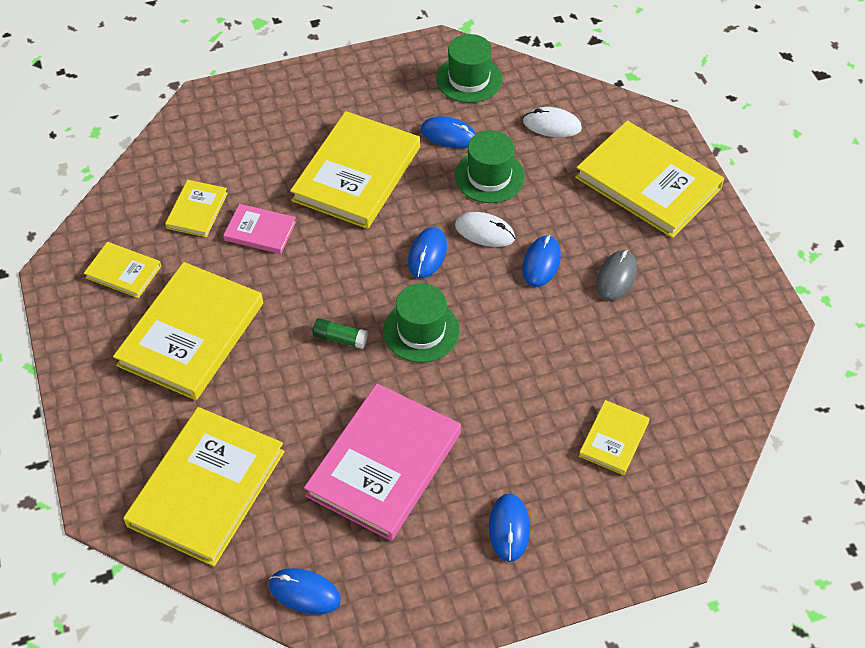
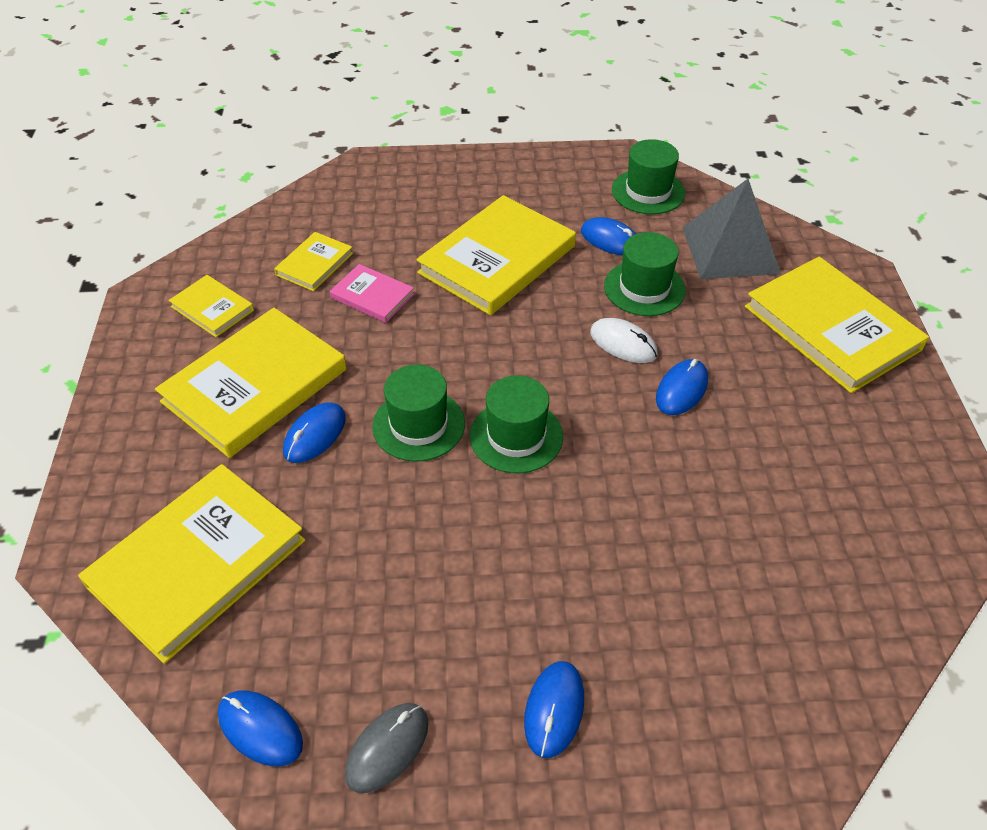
camera: 15 degrees right, 5 degrees down
pink book [304,383,461,541] -> none
green glue stick [313,318,368,349] -> green hat [372,365,465,462]
blue mouse [408,227,447,278] -> blue mouse moved to [283,402,346,463]
white mouse [523,107,582,137] -> grey pyramid [682,179,781,279]
yellow book [579,400,650,475] -> none
grey mouse [596,250,637,301] -> grey mouse moved to [345,703,429,793]

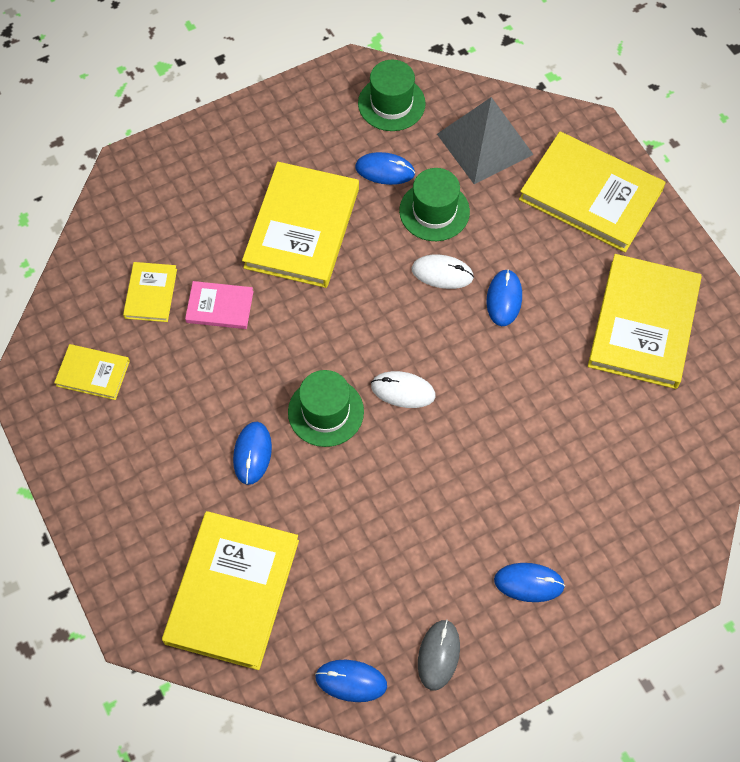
camera: 25 degrees left, 15 degrees up
yellow book [155,308,347,458] -> yellow book moved to [588,254,702,389]
green hat [470,375,563,473] -> white mouse [371,371,435,408]
blue mouse [524,661,584,758] -> blue mouse turned 75 degrees counterclockwise [494,563,565,602]

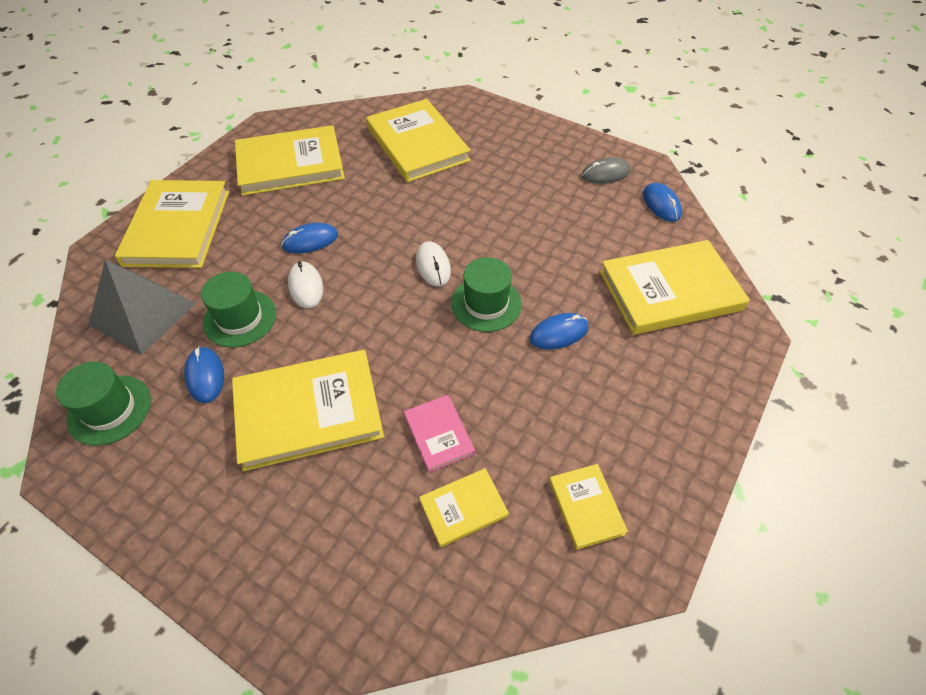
camera: 120 degrees left, 10 degrees down
blue mouse [494,563,565,602] -> none
none -> yellow book [366,99,471,182]

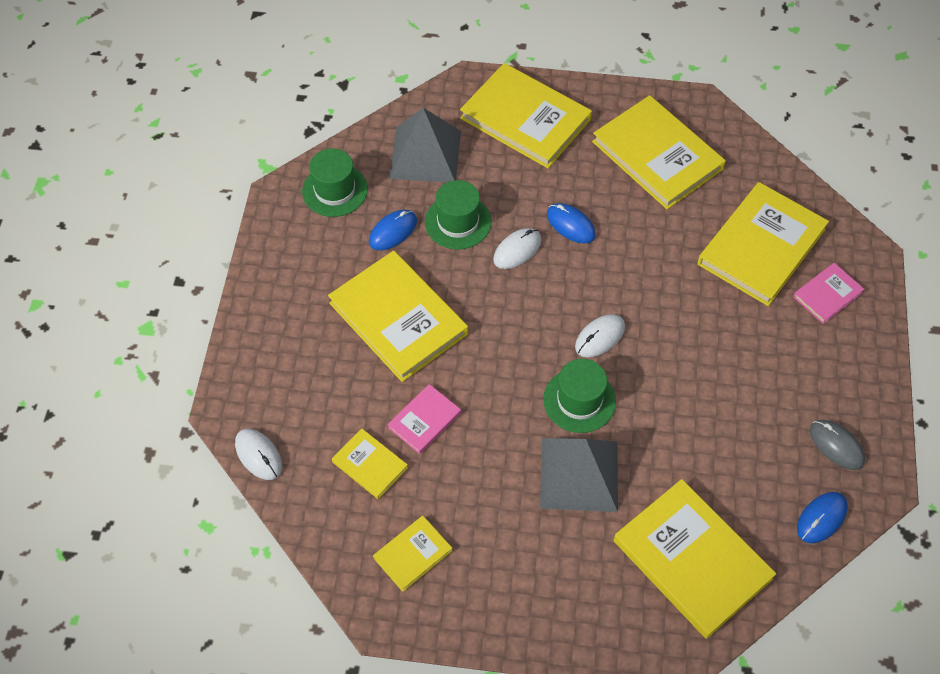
camera: 65 degrees right, 5 degrees up
yellow book [115,180,229,268] -> yellow book turned 60 degrees clockwise [460,63,592,168]
blue mouse [530,313,588,349] -> grey pyramid [540,438,618,512]
none -> white mouse [235,429,282,480]
none -> pink book [793,263,865,324]

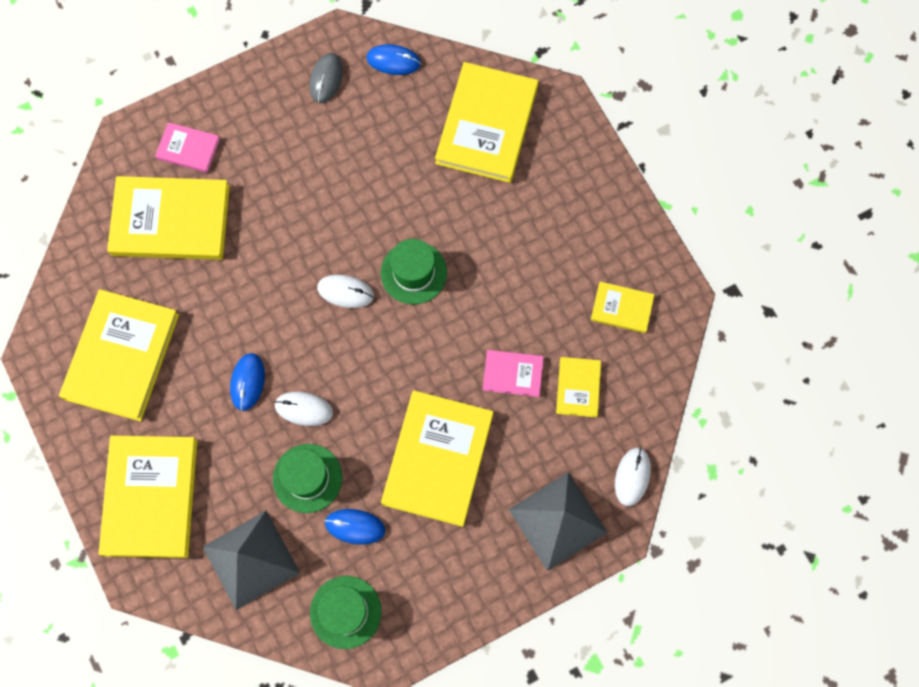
camera: 125 degrees left, 15 degrees up
grey pyramid [540,438,618,512] -> grey pyramid moved to [508,472,608,571]

